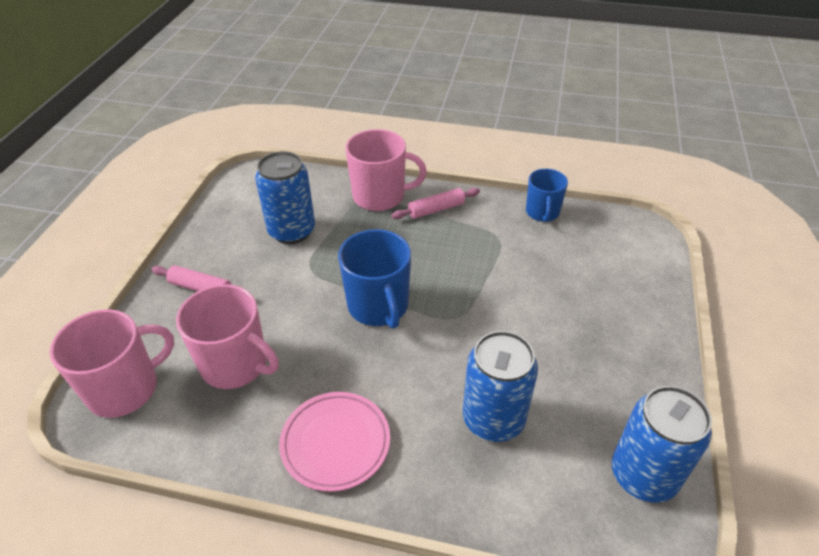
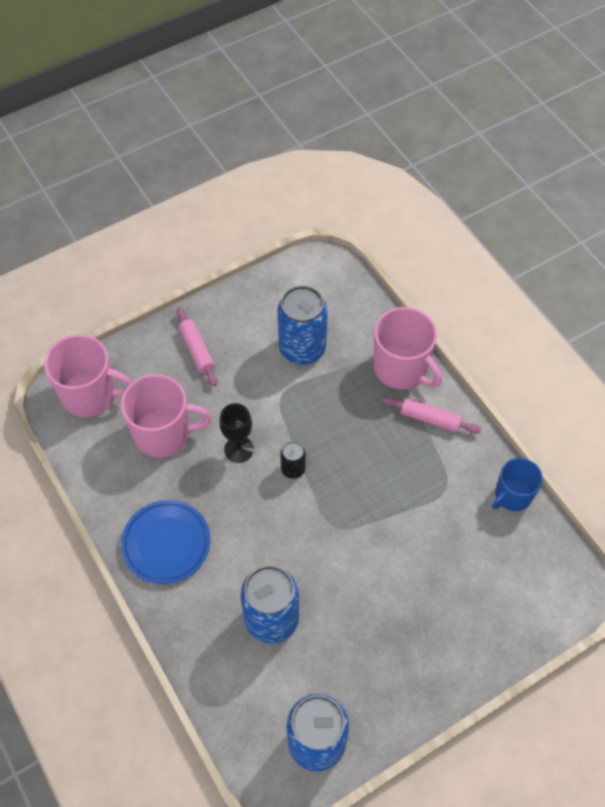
camera: 45 degrees right, 15 degrees up
pink mug [176,284,278,389] -> pink mug turned 75 degrees counterclockwise [121,374,212,458]
pink plate [279,392,390,492] -> blue plate [121,500,210,584]
blue mug [338,229,411,329] -> black can [280,441,306,479]
none -> black goblet [219,403,254,463]

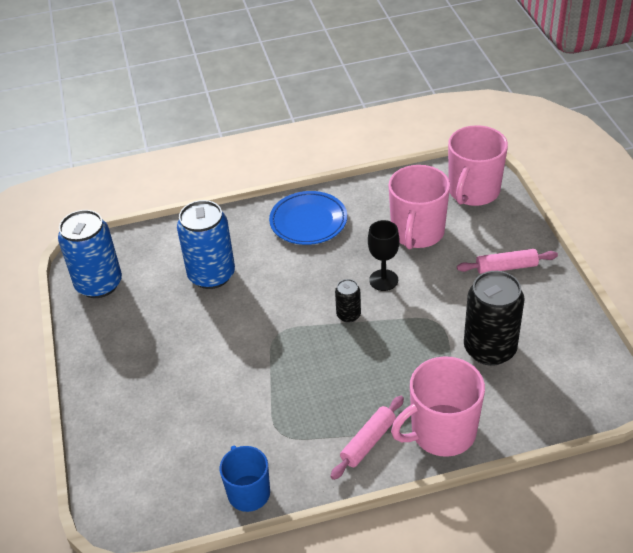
camera: 110 degrees right, 15 degrees down
blue can [277,286,328,365] -> black can [464,271,525,366]

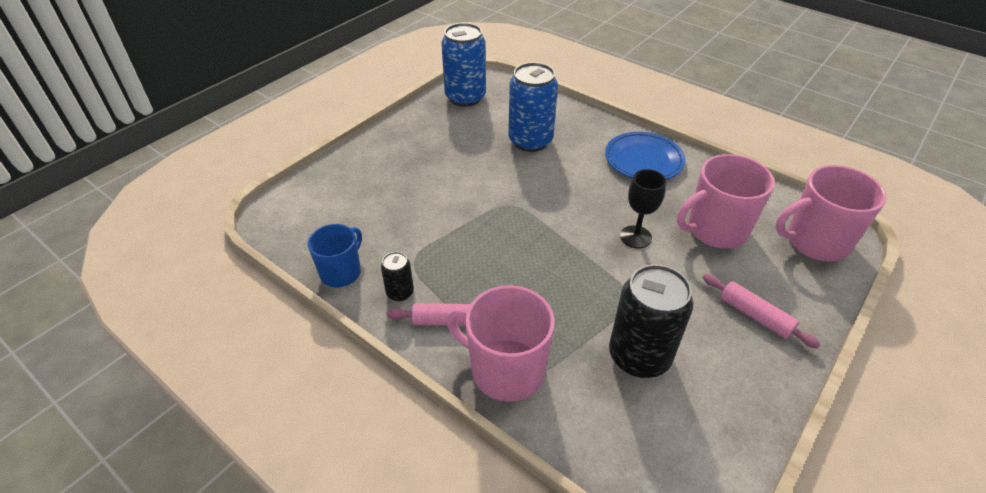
camera: 50 degrees right, 0 degrees up
black can [335,279,361,323] -> black can moved to [381,252,414,301]

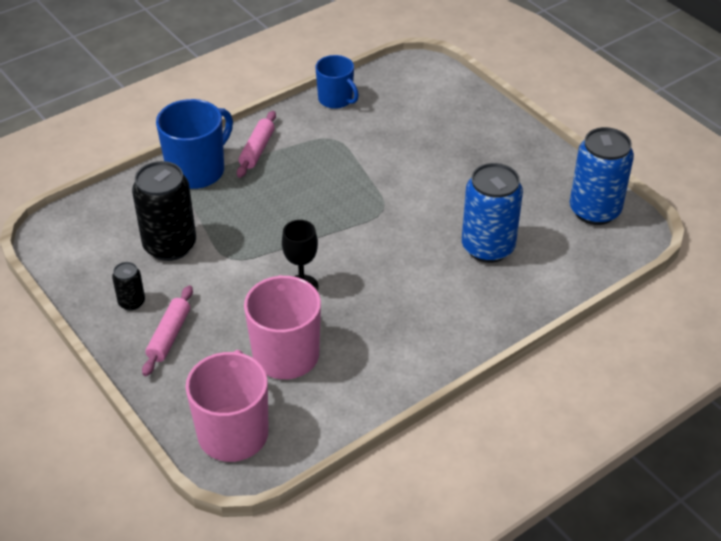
camera: 105 degrees right, 0 degrees up
black can [381,252,414,301] -> black can moved to [112,262,145,311]
pink mug [446,285,555,402] -> blue mug [156,99,233,189]
blue plate [605,132,685,179] -> none
pink rolling pin [703,274,821,349] -> pink rolling pin turned 45 degrees counterclockwise [142,285,193,376]

